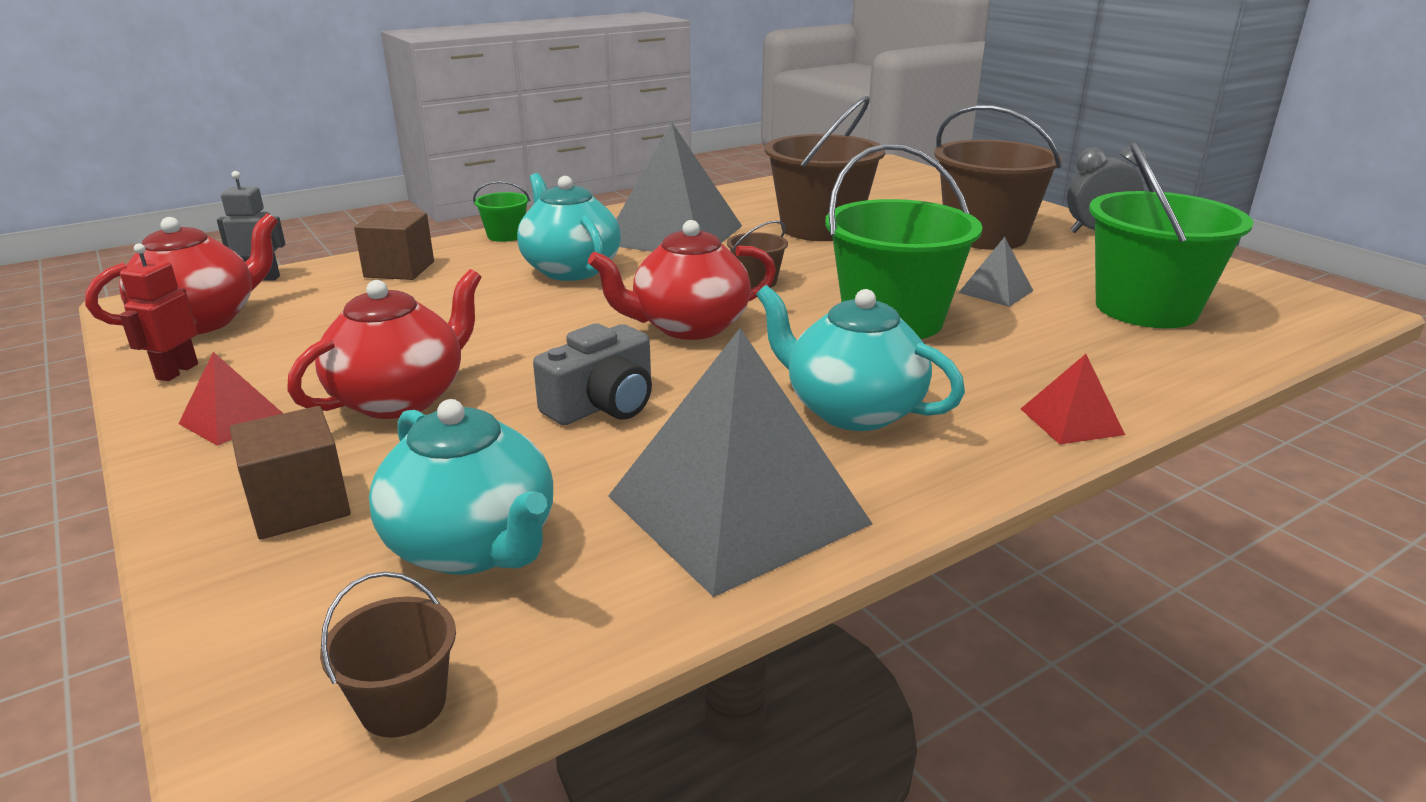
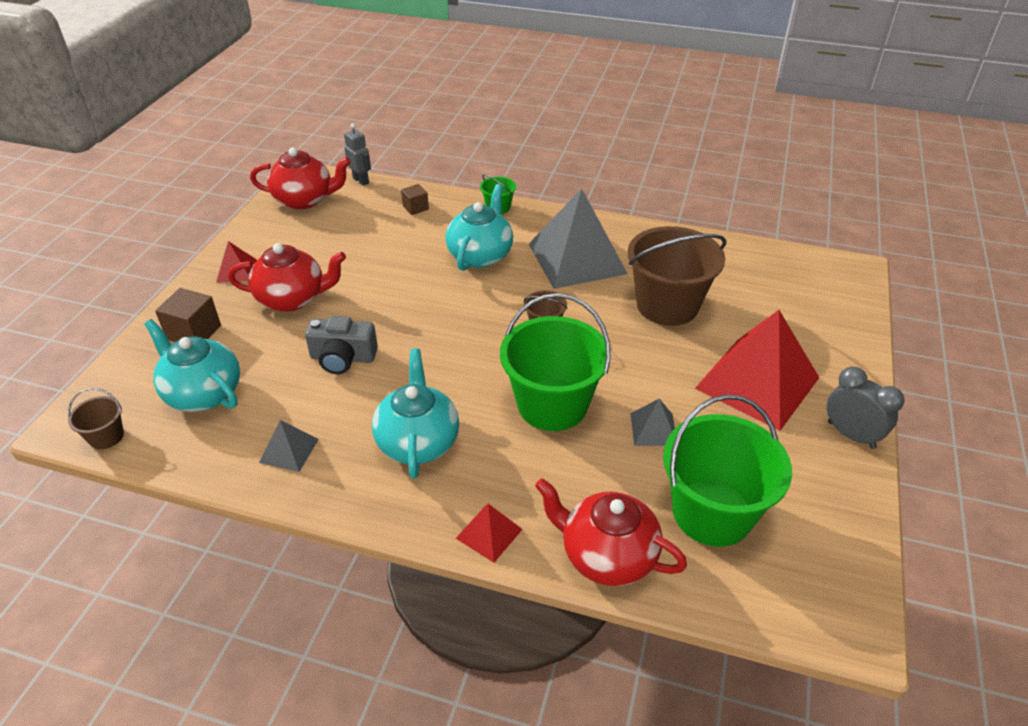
camera: 50 degrees right, 15 degrees up
red robot [120,243,198,381] -> none
brown cube [354,211,434,280] -> brown cube [401,184,429,215], size x0.61
turquoise teapot [369,399,553,575] -> turquoise teapot turned 120 degrees clockwise [144,319,240,412]
red teapot [588,220,776,340] -> red teapot moved to [535,478,687,586]
grey pyramid [608,328,872,597] -> grey pyramid [259,420,319,472], size x0.44
brown bucket [934,105,1062,250] -> red pyramid [695,310,819,431]

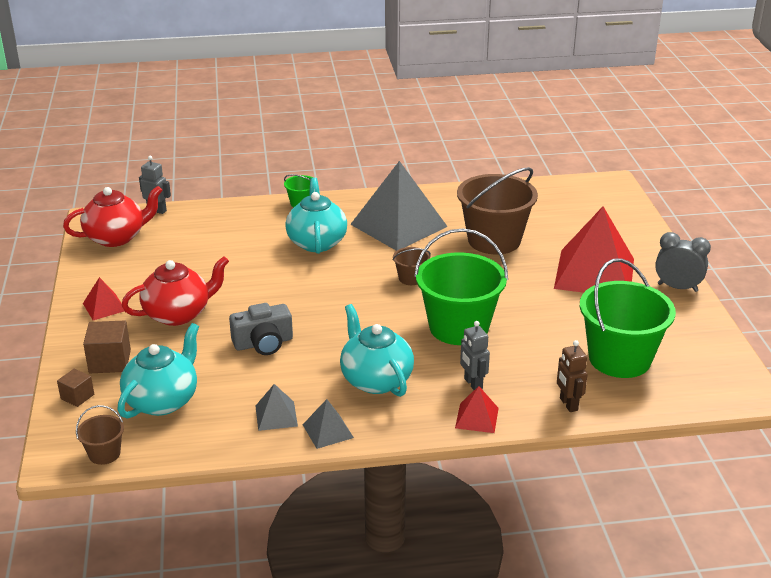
camera: 25 degrees left, 10 degrees down
turquoise teapot [144,319,240,412] -> turquoise teapot turned 105 degrees clockwise [118,323,199,419]
brown cube [401,184,429,215] -> brown cube moved to [57,368,94,407]
red teapot [535,478,687,586] -> brown robot [557,340,588,412]
grey pyramid [631,399,675,446] -> grey pyramid moved to [303,399,354,449]
none -> grey robot [460,321,490,390]

